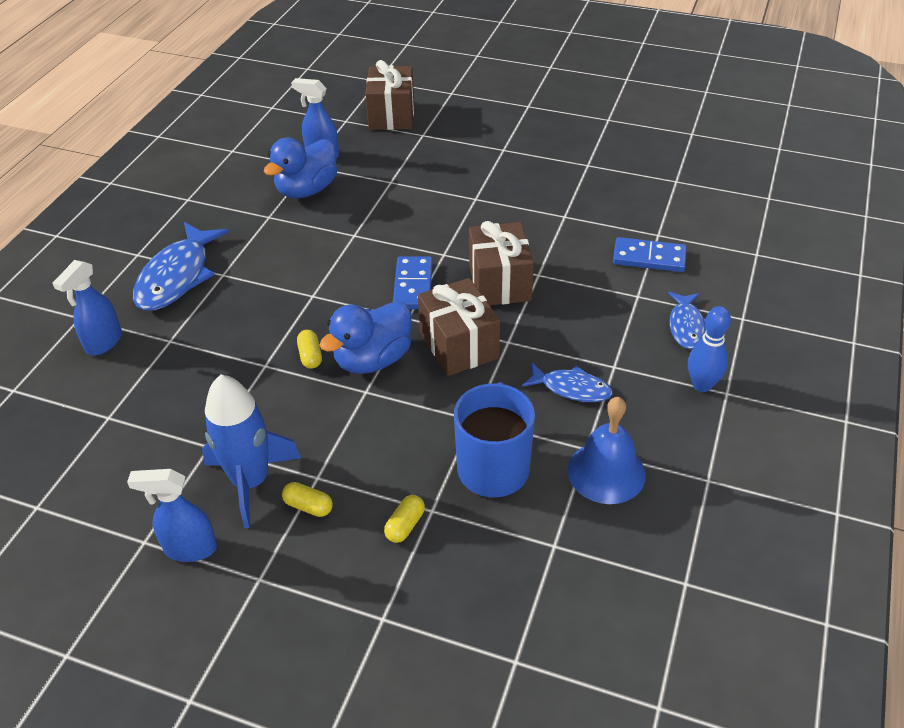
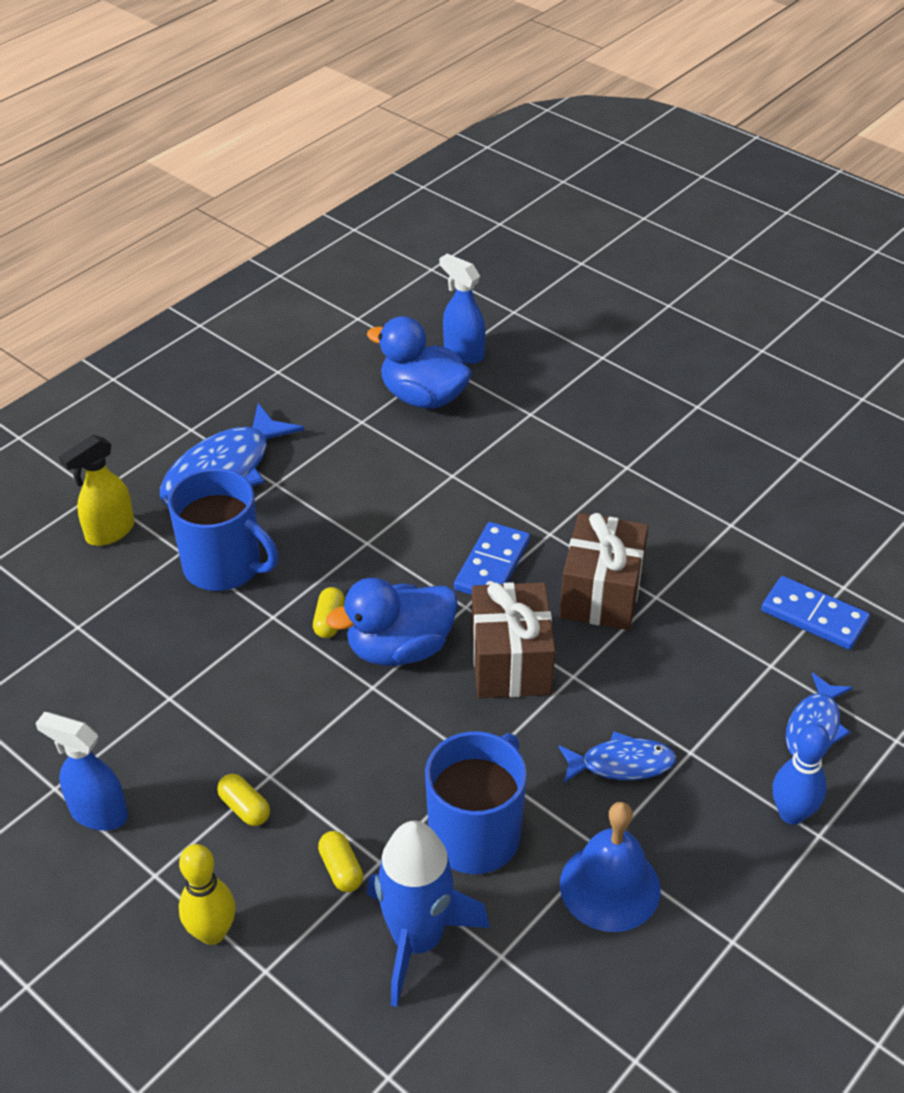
camera: 20 degrees right, 0 degrees up
blue spray bottle [53,260,122,355] -> yellow spray bottle [59,435,134,546]
blue rocket [202,374,301,528] -> blue rocket moved to [367,821,490,1007]
blue duck [263,137,337,198] -> blue duck turned 60 degrees clockwise [367,316,472,409]
brown gift [365,60,414,130] -> none
yellow capsule [384,495,425,543] -> yellow capsule turned 75 degrees counterclockwise [318,831,363,892]
blue fish [522,363,613,402] -> blue fish turned 45 degrees counterclockwise [559,731,676,783]
none -> blue mug [168,468,278,591]
none -> yellow bowling pin [179,844,236,945]

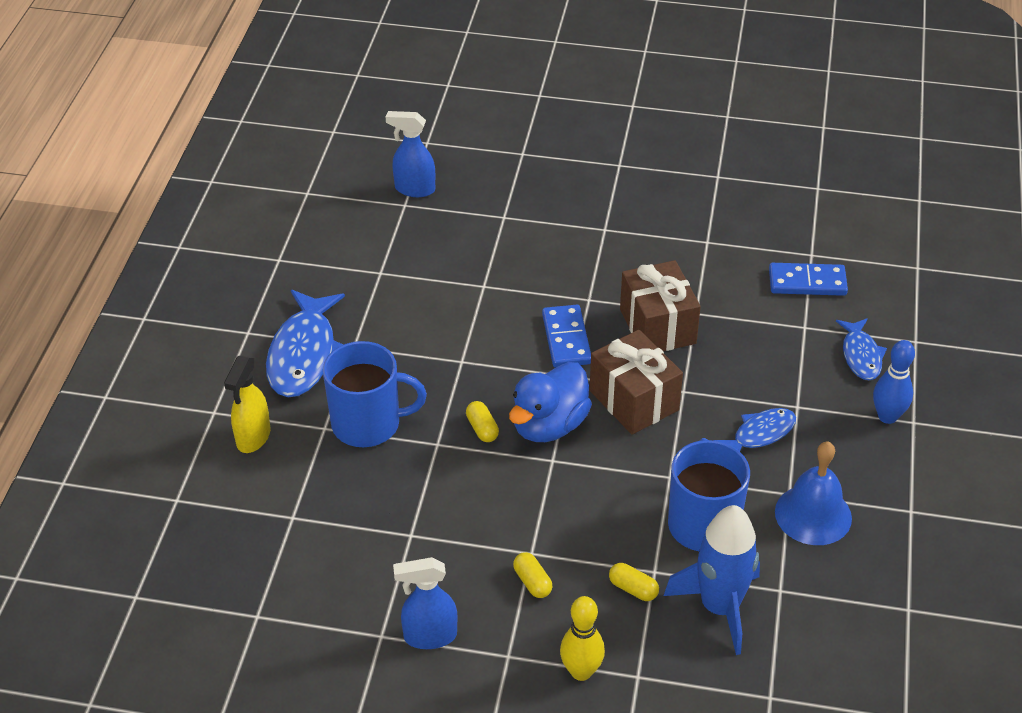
camera: 30 degrees left, 0 degrees up
yellow capsule [217,774,270,826] -> yellow capsule turned 45 degrees clockwise [513,552,552,598]
blue duck [367,316,472,409] -> none

